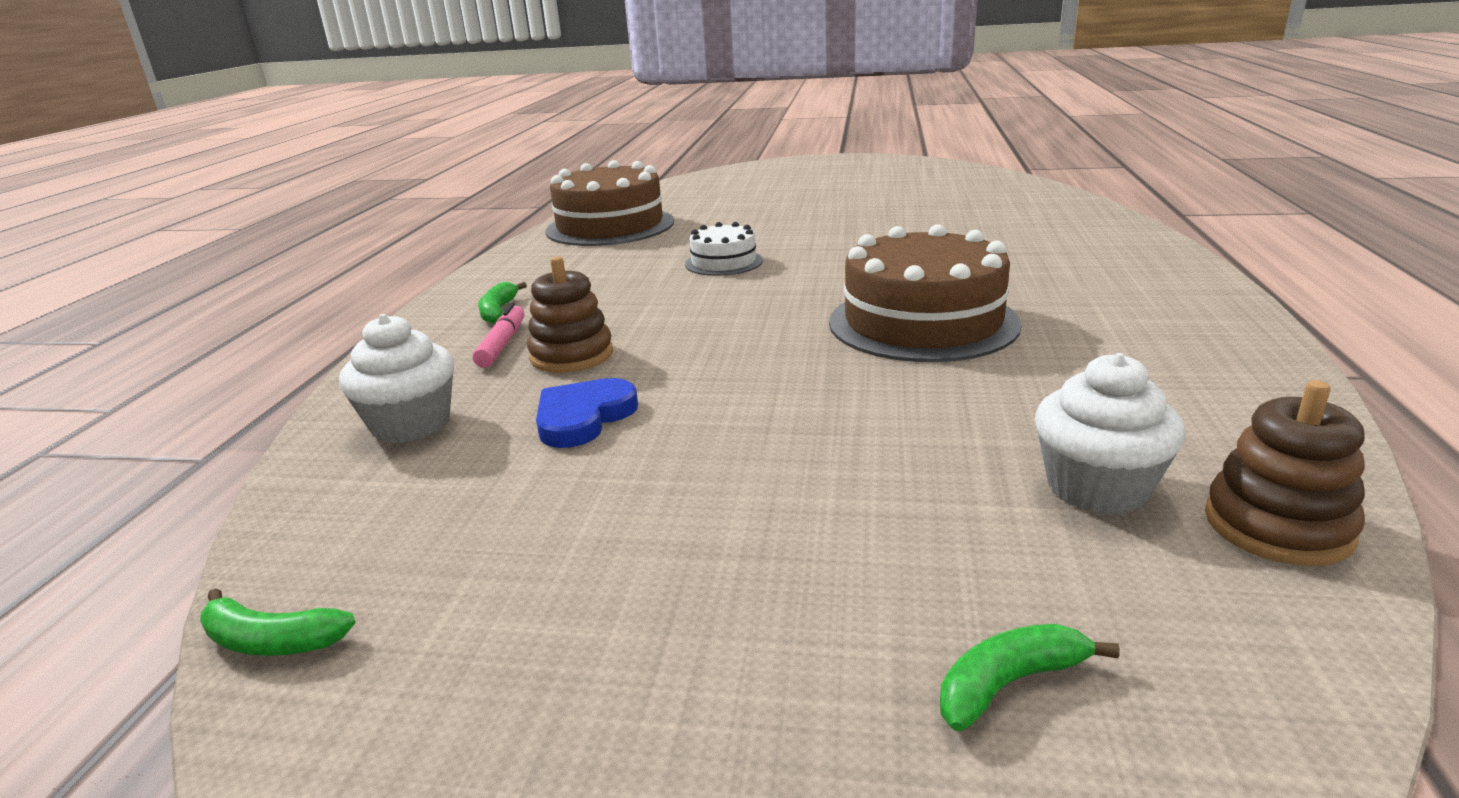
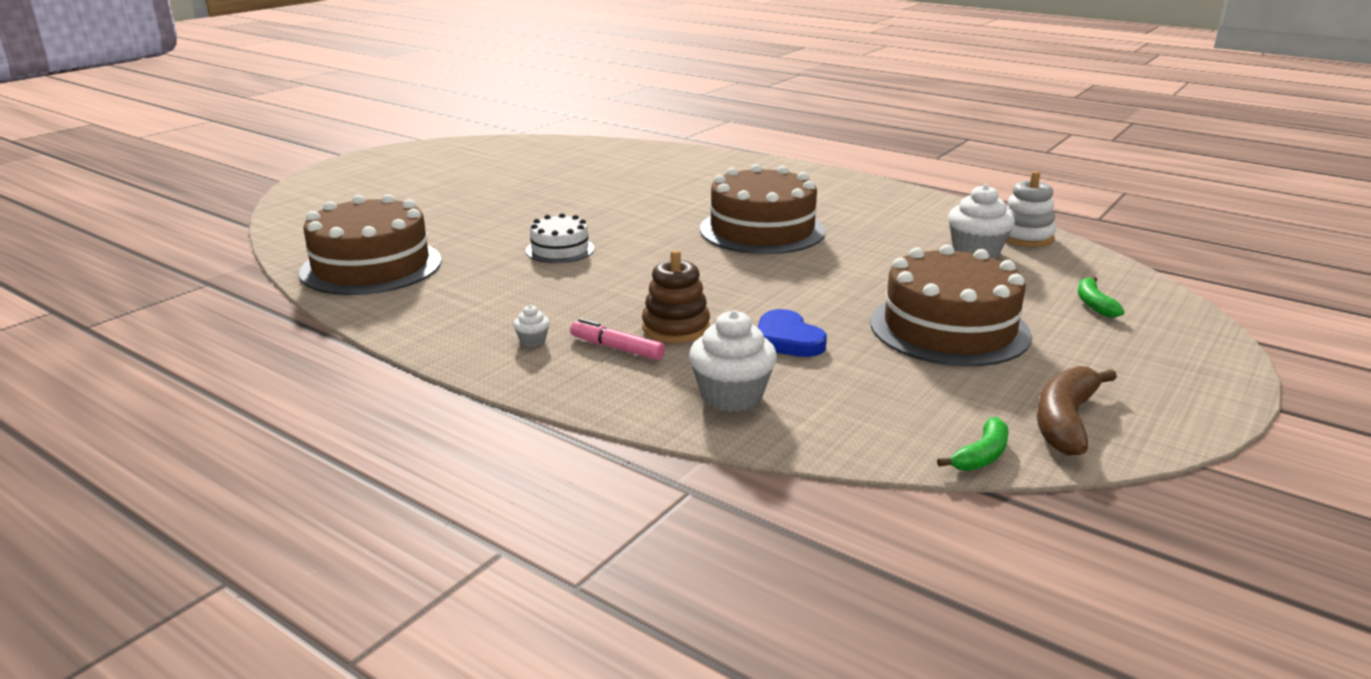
camera: 65 degrees left, 0 degrees up
green banana [478,282,527,323] -> white cupcake [513,305,550,347]
brown stacking toy [1205,380,1365,566] -> white stacking toy [1006,171,1056,247]
none -> brown cake [871,244,1032,366]
none -> brown banana [1037,366,1117,455]

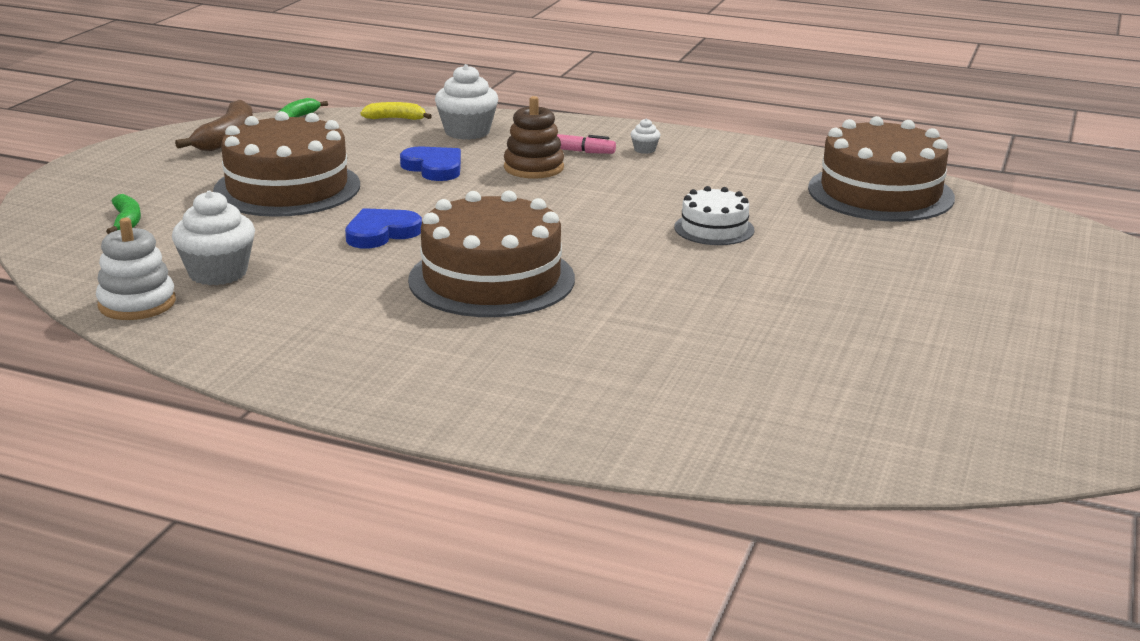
camera: 165 degrees right, 0 degrees up
none -> blue heart [345,208,422,248]
none -> yellow banana [360,102,432,120]

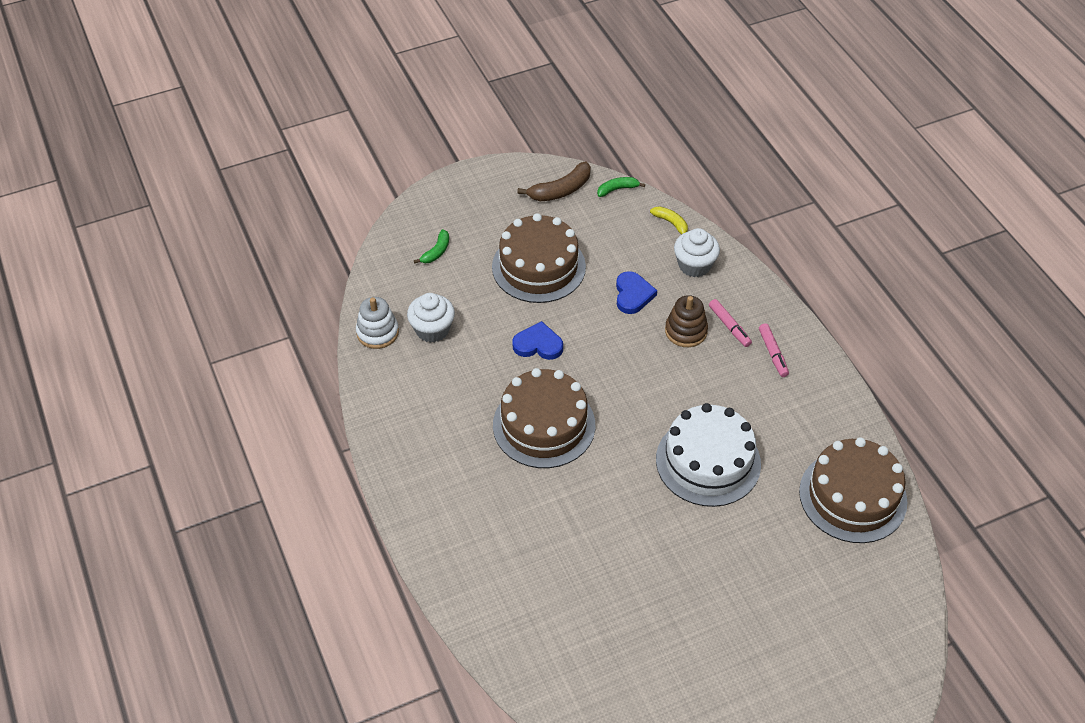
camera: 45 degrees right, 25 degrees up
white cupcake [630,118,660,154] -> pink marker [759,323,789,377]
white cake [675,186,754,245] -> white cake [656,403,761,507], size x1.92

